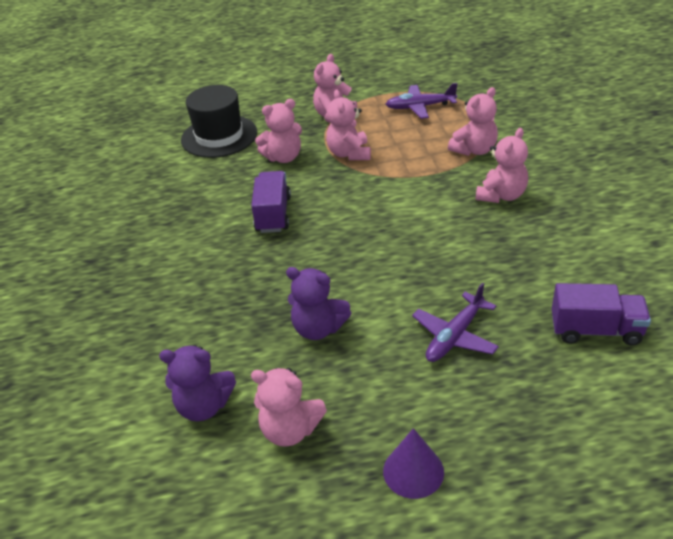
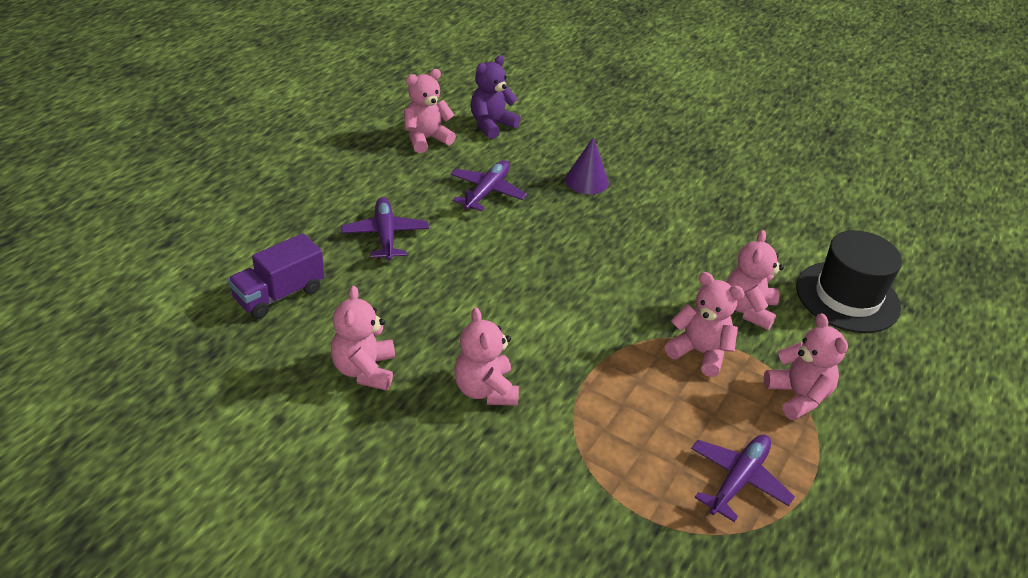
camera: 125 degrees right, 0 degrees up
purple truck [251,171,291,233] -> none
purple teddy bear [286,267,351,340] -> purple plane [451,160,527,211]
purple cone [383,428,444,499] -> purple cone moved to [565,137,609,194]
pink teddy bear [448,87,498,156] -> pink teddy bear moved to [331,286,395,391]

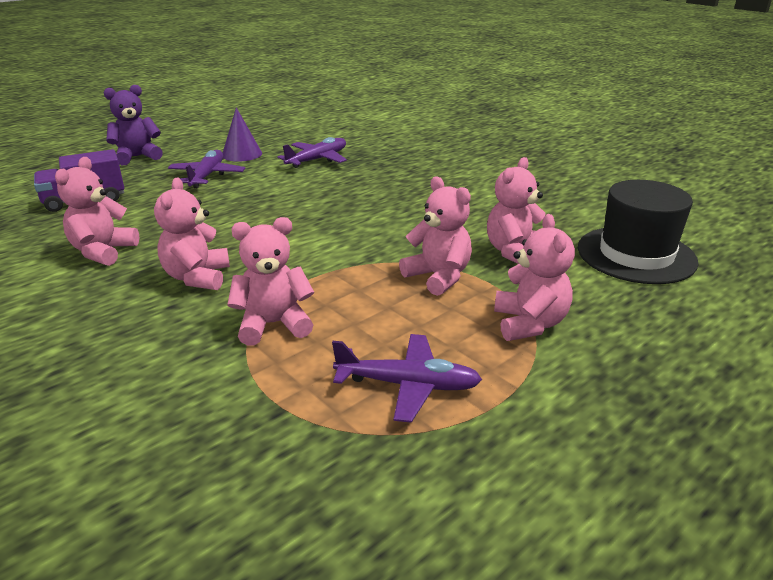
camera: 20 degrees right, 10 degrees down
pink teddy bear [404,69,456,153] -> pink teddy bear moved to [227,217,314,346]
purple teddy bear [471,55,521,139] -> purple teddy bear moved to [103,85,163,165]
purple cone [565,137,609,194] -> purple cone moved to [223,107,262,162]
purple plane [691,435,795,522] -> purple plane turned 45 degrees clockwise [332,334,482,423]

